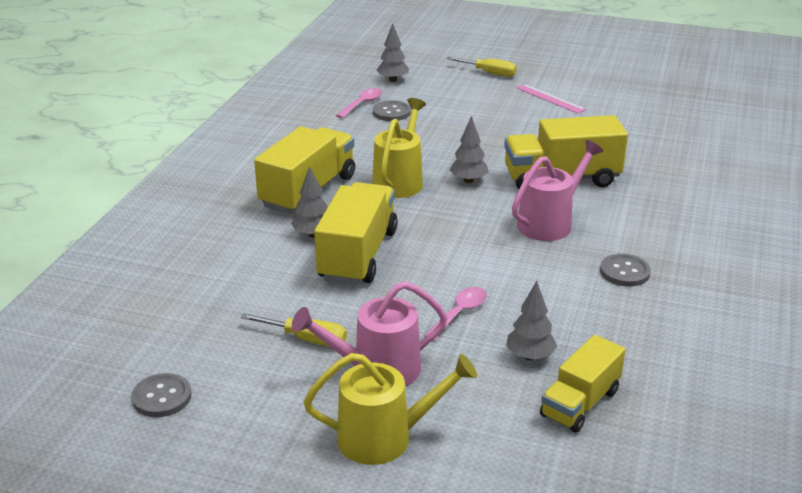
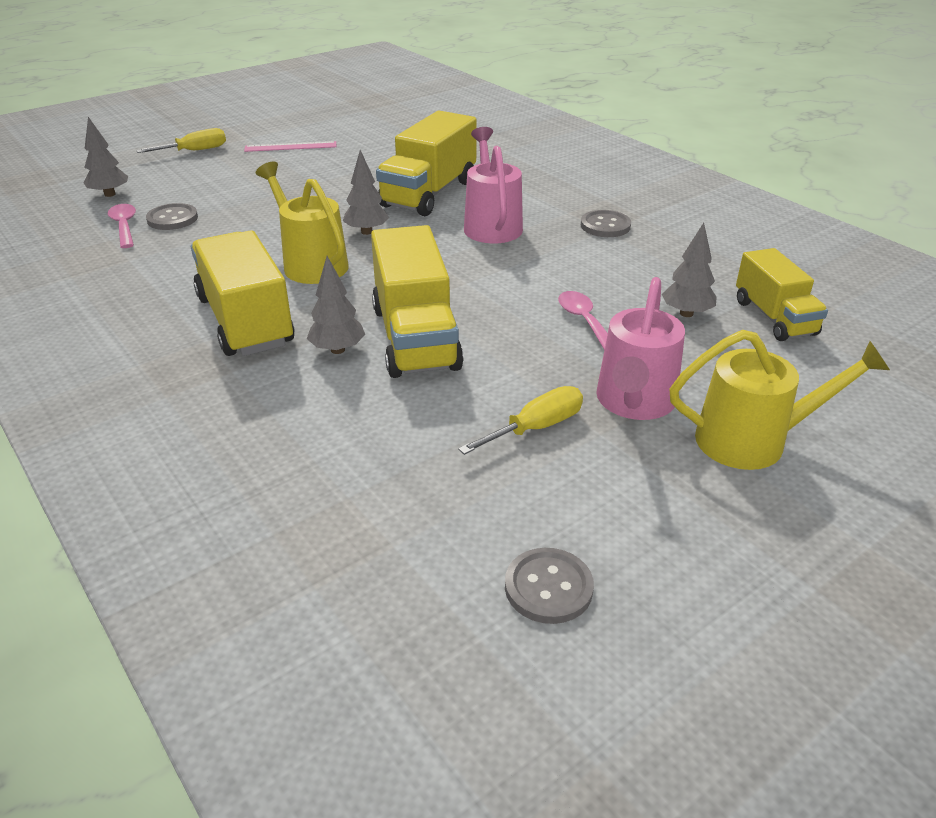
camera: 55 degrees left, 5 degrees up
yellow watering can [304,353,477,465] -> yellow watering can turned 60 degrees clockwise [670,330,890,470]
yellow truck [314,182,398,285] -> yellow truck turned 150 degrees counterclockwise [371,225,464,378]

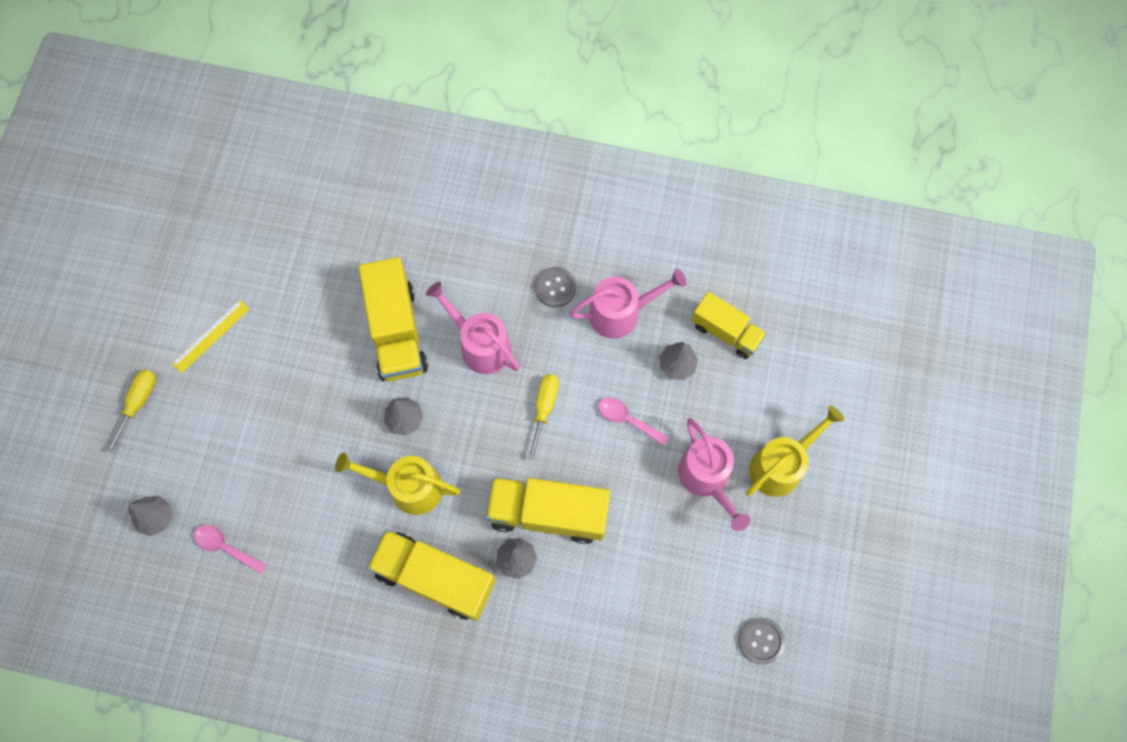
camera: 40 degrees left, 35 degrees up
grey button [146,203,198,230] -> none
pink ruler [244,141,336,152] -> yellow ruler [172,300,250,373]
yellow truck [371,225,464,378] -> yellow truck turned 150 degrees clockwise [486,477,610,544]
yellow screwdriver [458,386,583,455] -> yellow screwdriver moved to [528,374,559,460]
none -> pink watering can [570,269,686,339]

